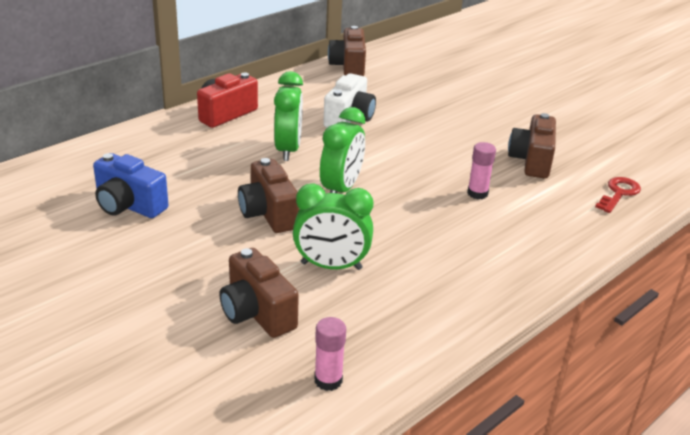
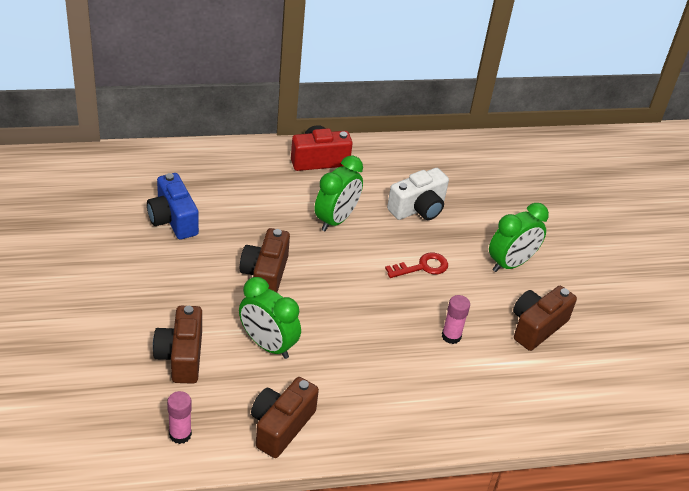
camera: 30 degrees right, 10 degrees up
green clock [320,107,365,193] -> green clock moved to [489,203,549,272]
brown camera [328,26,366,76] -> brown camera moved to [251,377,319,458]
red key [595,177,641,213] -> red key moved to [385,253,448,278]

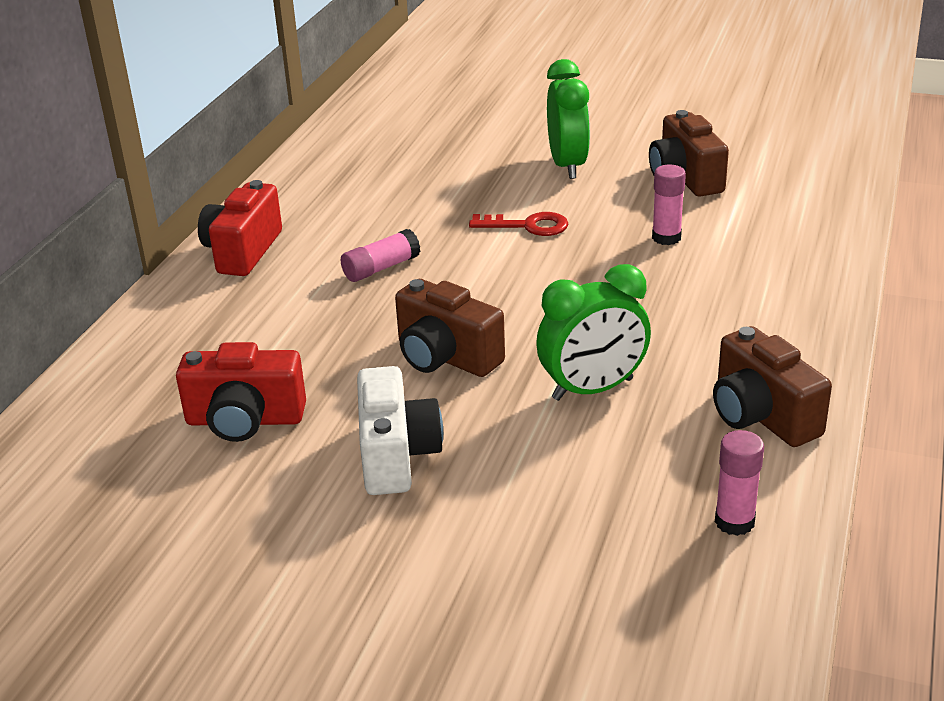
camera: 55 degrees left, 10 degrees down
blue camera [147,173,199,240] -> red camera [176,342,306,442]
brown camera [153,306,202,384] -> none
green clock [315,155,363,231] -> pink glue stick [341,229,421,282]
red key [385,253,448,278] -> red key turned 90 degrees clockwise [469,212,568,236]
white camera [387,168,449,220] -> white camera moved to [357,366,443,495]

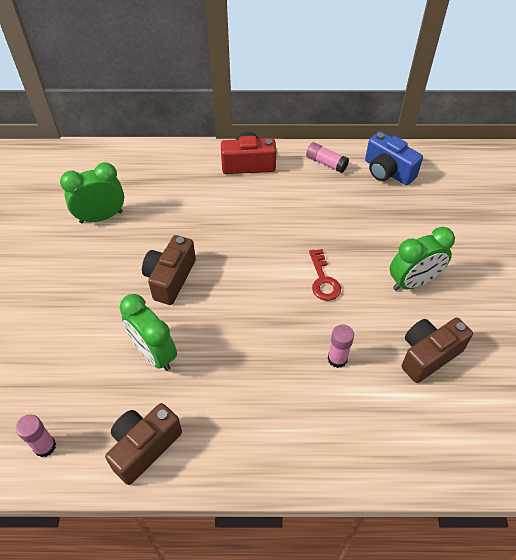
camera: 70 degrees right, 20 degrees up
red camera [176,342,306,442] -> green clock [60,162,124,223]
pink glue stick [341,229,421,282] -> pink glue stick moved to [306,142,349,173]
white camera [357,366,443,495] -> none
none -> blue camera [365,131,423,185]

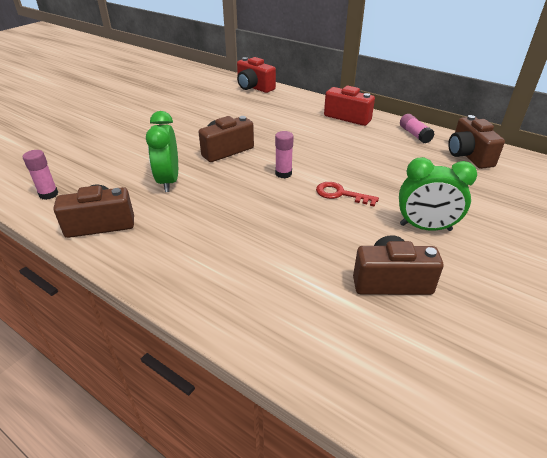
camera: 35 degrees right, 15 degrees down
green clock [60,162,124,223] -> none
red key [309,249,341,301] -> red key turned 90 degrees clockwise [316,182,379,207]
pink glue stick [328,324,354,368] -> pink glue stick moved to [275,131,294,178]
blue camera [365,131,423,185] -> brown camera [448,115,505,169]
none -> red camera [237,57,276,93]

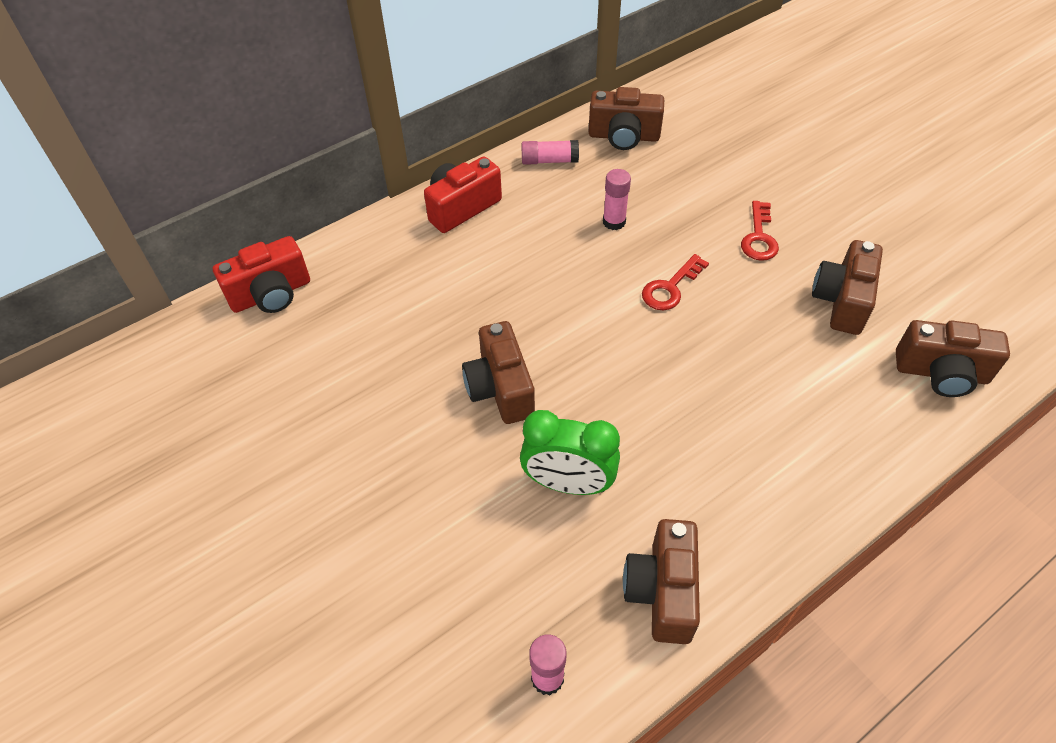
camera: 70 degrees left, 15 degrees up
pink glue stick [275,131,294,178] -> pink glue stick moved to [603,169,631,230]
green clock [399,157,477,231] -> red key [741,201,779,261]
none -> brown camera [896,320,1010,397]

